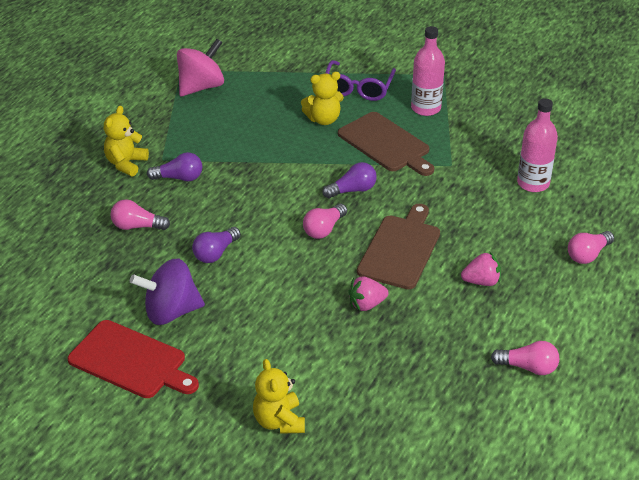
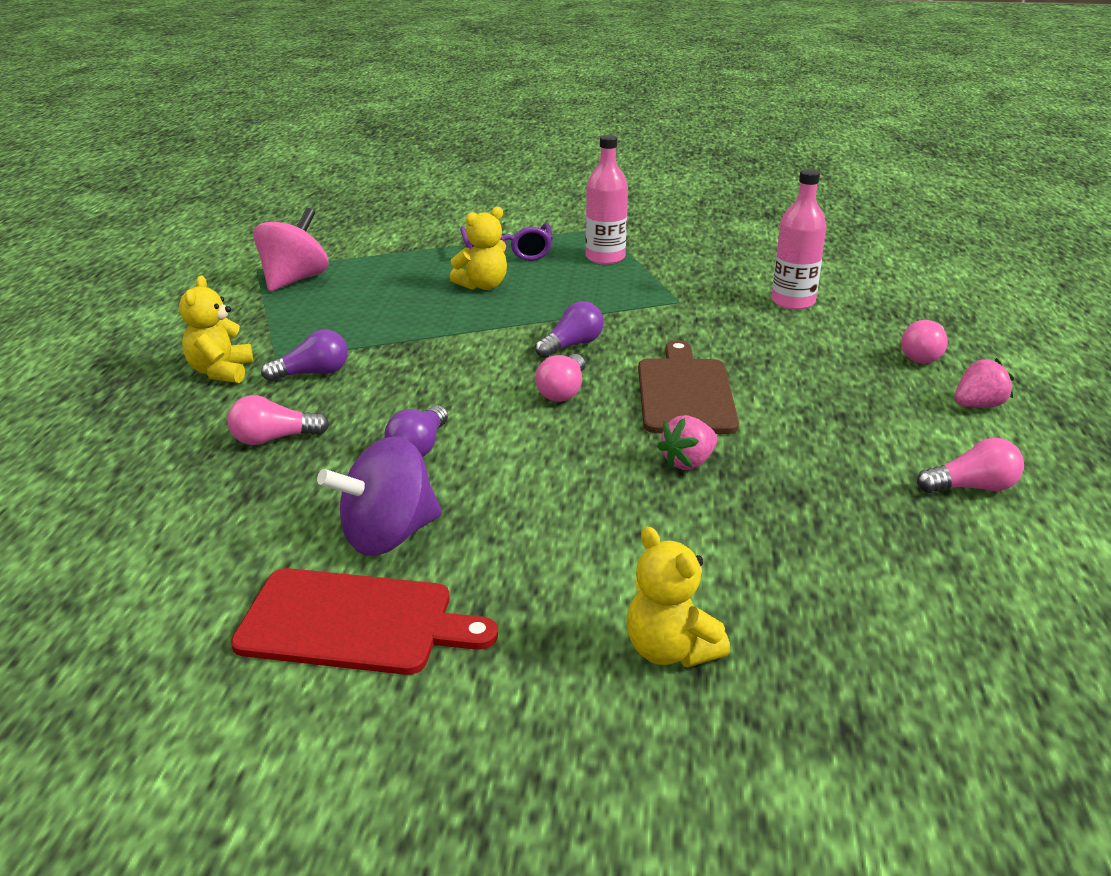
camera: 20 degrees left, 10 degrees down
brown cutting board [338,112,434,176] -> none
pink strawberry [461,252,501,286] -> pink strawberry moved to [955,358,1014,408]

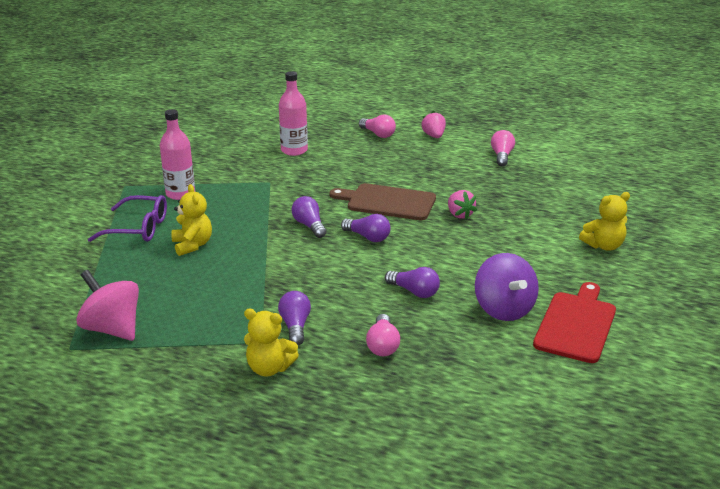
camera: 75 degrees left, 0 degrees up
pink light bulb [536,354,585,402] -> purple light bulb [341,214,391,242]

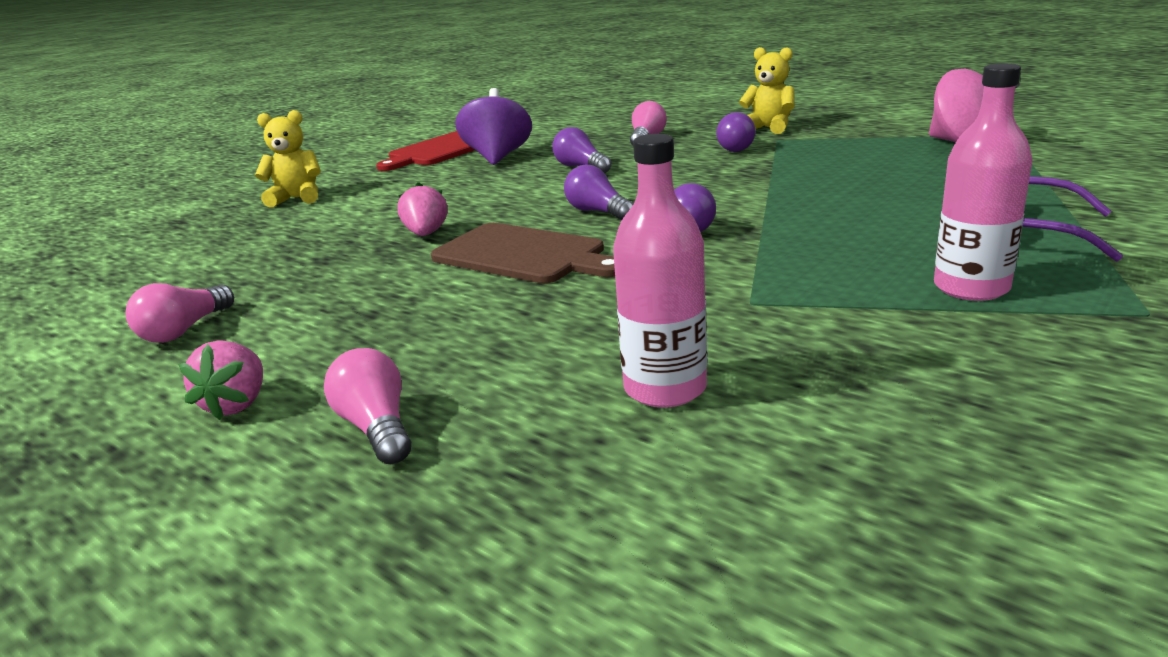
camera: 160 degrees left, 5 degrees down
yellow teddy bear [171,184,212,256] -> none

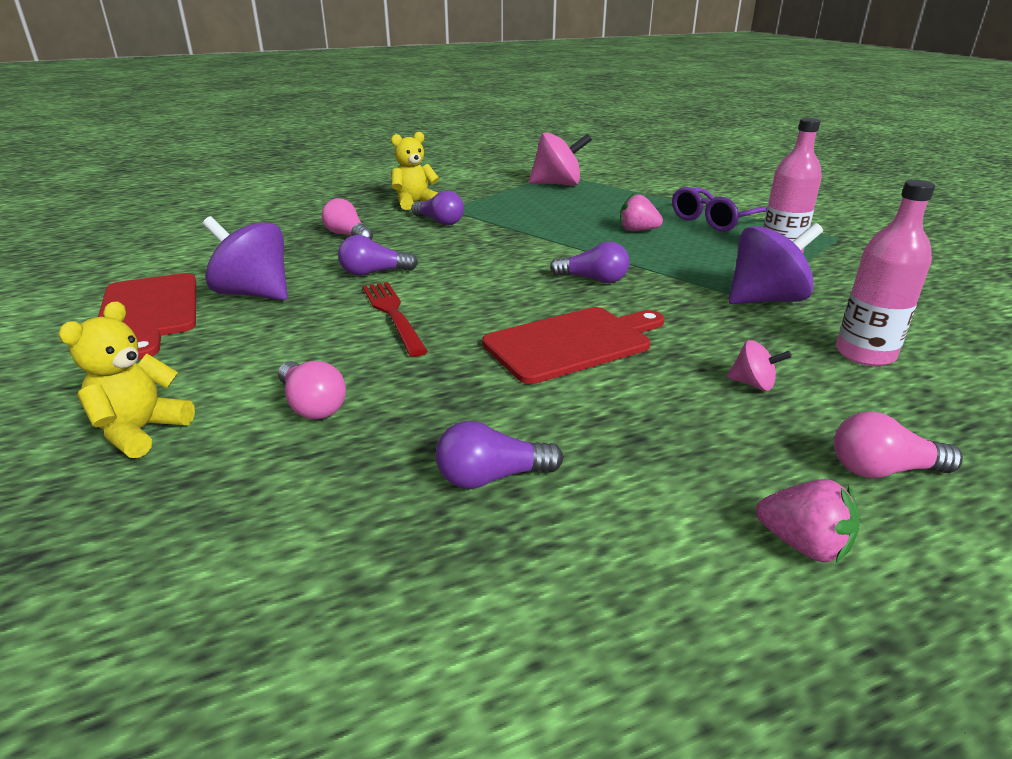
camera: 65 degrees left, 5 degrees up
pink light bulb [125,283,234,343] -> pink light bulb moved to [278,361,346,419]
pink strawberry [397,182,447,236] -> pink strawberry moved to [620,193,663,231]
brown cutting board [431,223,615,283] -> red cutting board [482,307,664,384]
purple light bulb [564,165,634,220] -> purple light bulb moved to [436,421,563,489]
none -> red fork [362,282,428,357]
none -> pink spinning top [727,340,792,391]
none -> purple spinning top [728,223,823,304]

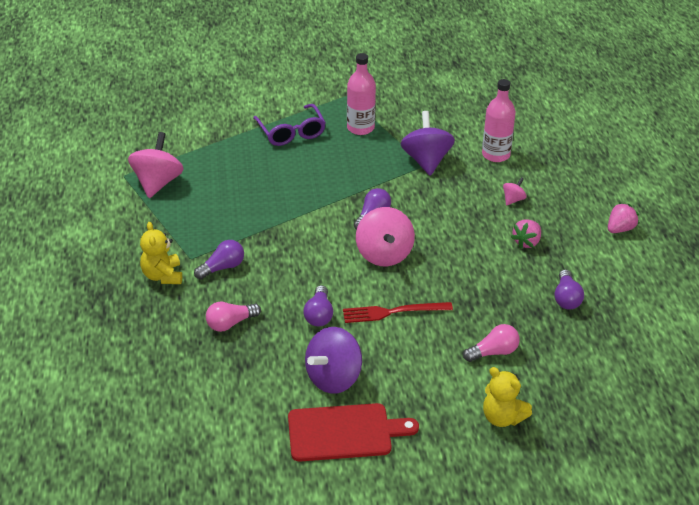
camera: 75 degrees left, 10 degrees up
red cutting board [482,307,664,384] -> none
pink strawberry [620,193,663,231] -> pink strawberry moved to [511,219,541,249]
pink light bulb [834,411,963,478] -> none
none -> pink spinning top [356,207,415,266]

